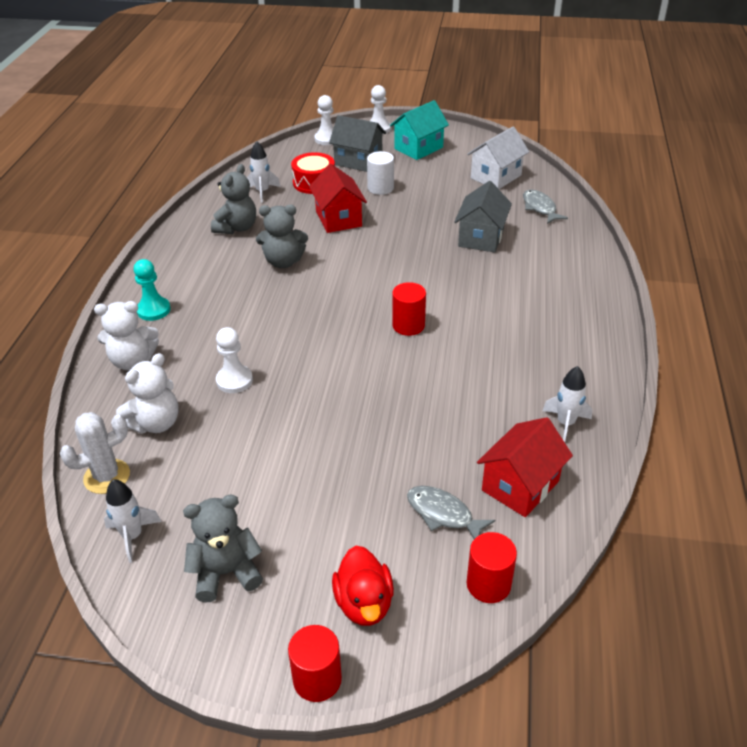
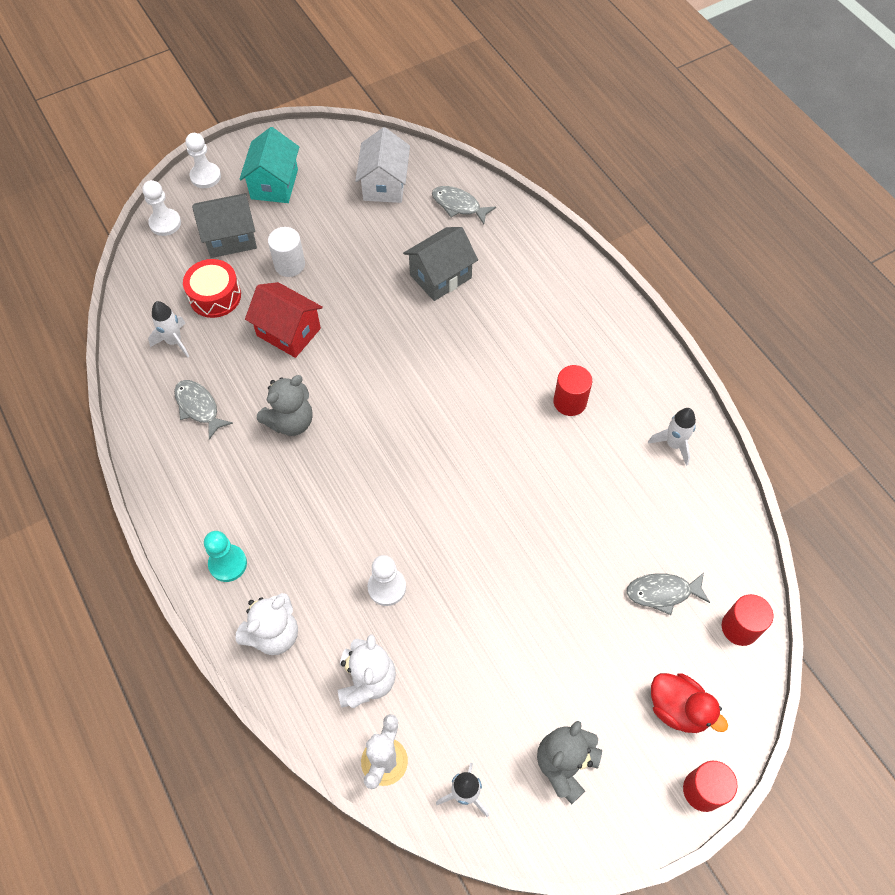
camera: 40 degrees left, 20 degrees up
grey teddy bear [211,164,256,234] -> grey fish [174,380,233,440]
red cylinder [392,282,426,336] -> red cylinder moved to [553,365,592,416]
grey house [454,181,512,252] -> grey house turned 75 degrees clockwise [403,227,478,301]
red house [477,417,573,517] -> none

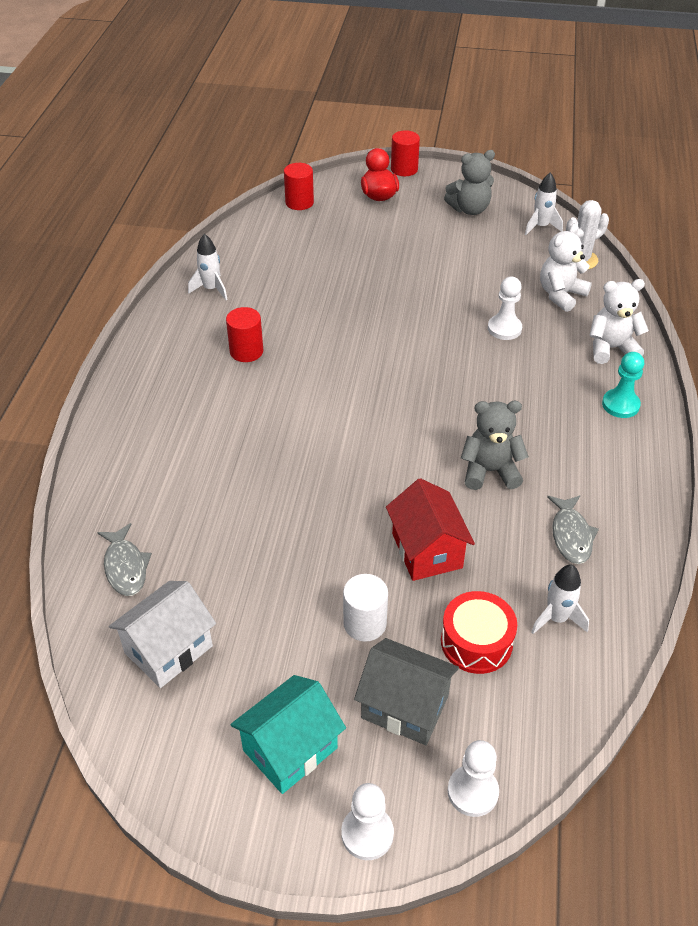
camera: 140 degrees left, 15 degrees down
grey house [403,227,478,301] -> none
grey fish [626,573,710,615] -> none

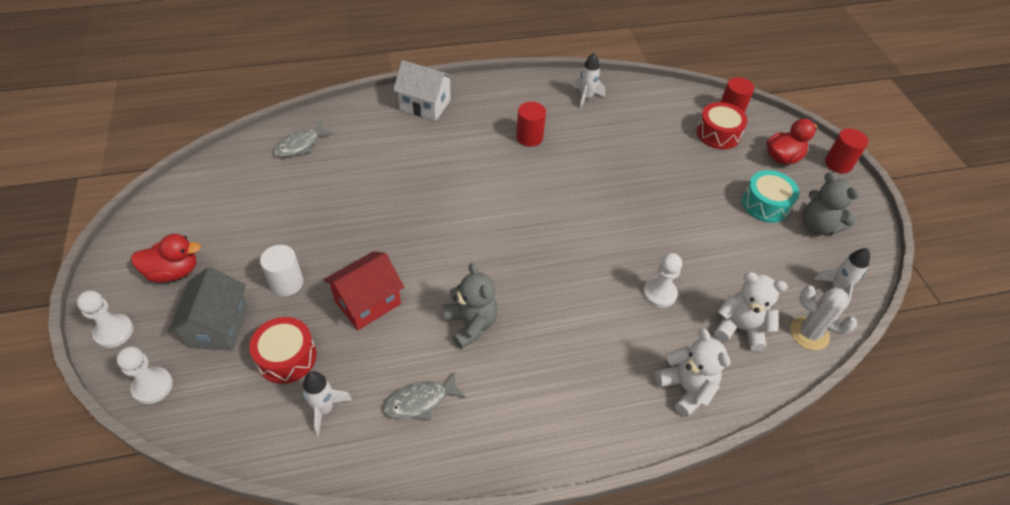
camera: 65 degrees right, 5 degrees up
white house [109,581,216,688] -> white house moved to [393,60,454,121]
turquoise house [230,675,346,794] -> red duck [131,234,201,283]
turquoise pawn [602,352,644,418] -> none
none -> red drum [697,102,748,149]
none -> turquoise drum [742,170,799,223]

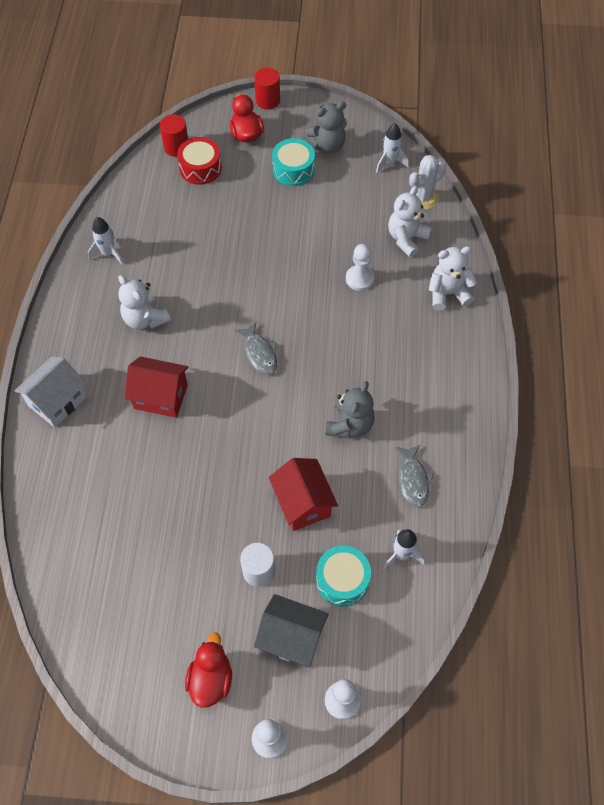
camera: 70 degrees left, 10 degrees up
red drum [249,317,316,384] -> turquoise drum [316,546,371,607]
grey fish [273,121,334,157] -> grey fish moved to [234,321,277,375]
grey teddy bear [443,263,498,349] -> grey teddy bear turned 120 degrees clockwise [325,381,375,438]
red cylinder [516,102,546,147] -> white teddy bear [118,275,171,329]
none -> red house [124,356,189,418]

